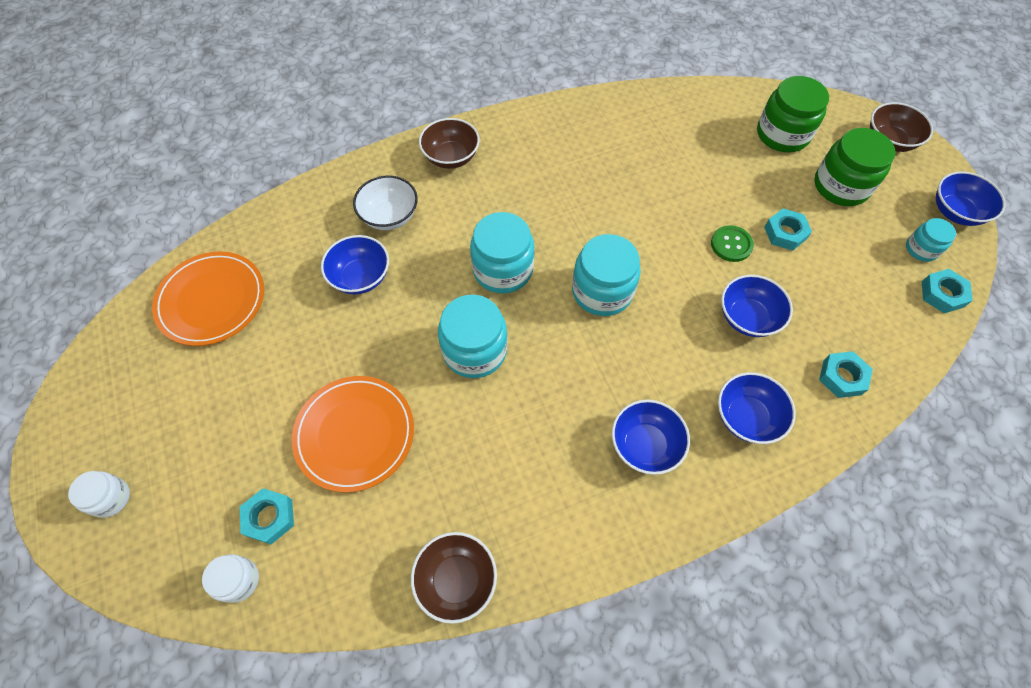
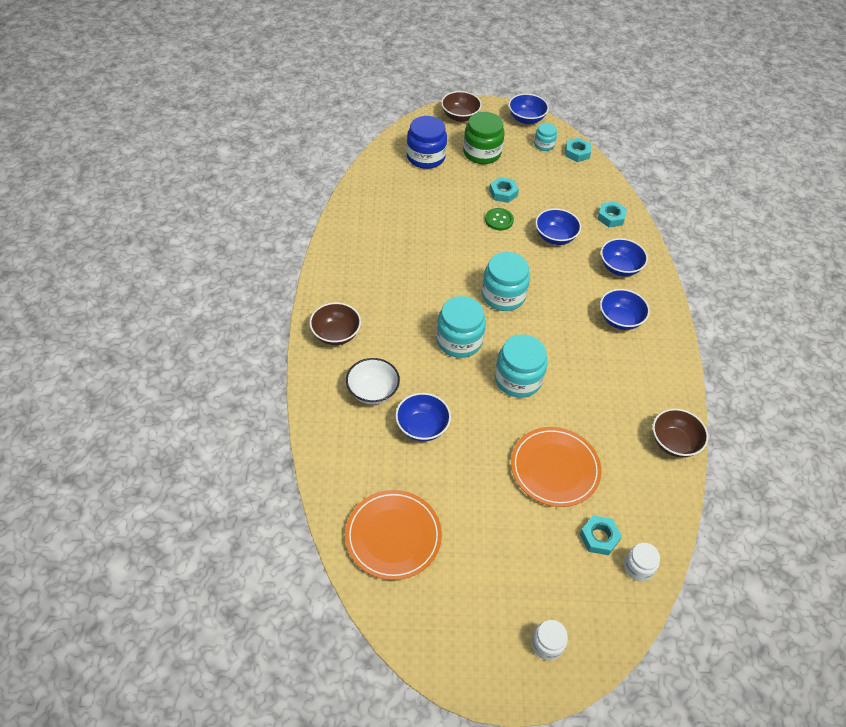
camera: 70 degrees left, 10 degrees down
green jar [757,76,829,152] -> blue jar [406,116,447,169]

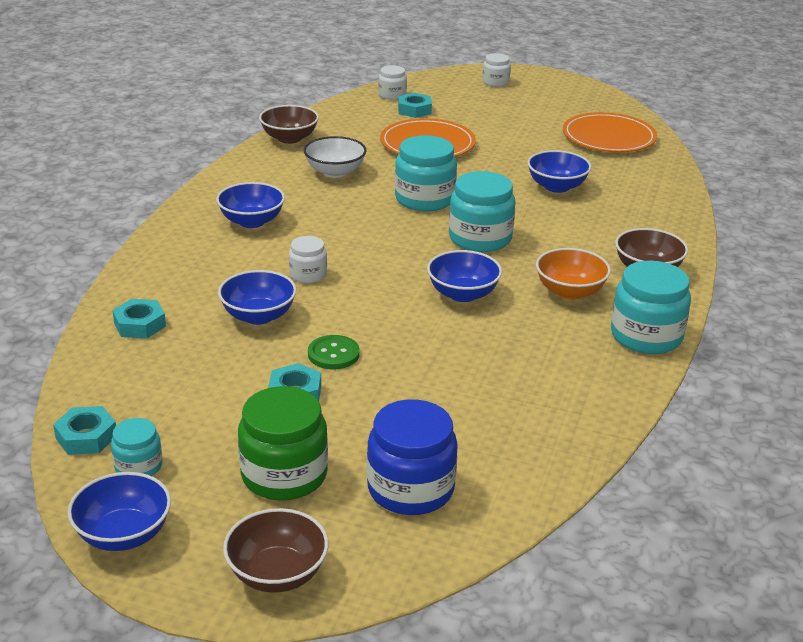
camera: 160 degrees left, 20 degrees down
white bowl [346,358,400,404] -> white bowl moved to [304,136,367,178]
turquoise jar [482,252,530,311] -> turquoise jar moved to [611,261,691,354]
blue bowl [601,238,648,276] -> blue bowl moved to [427,250,502,302]
none -> white jar [289,236,327,283]
none -> orange bowl [536,248,611,300]

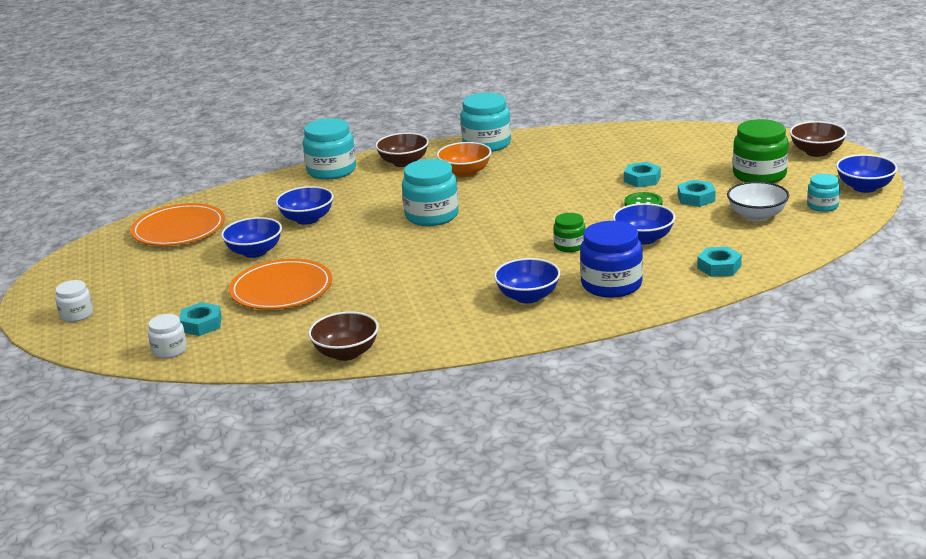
camera: 120 degrees left, 5 degrees down
turquoise nut [53,406,116,455] -> turquoise nut moved to [624,162,661,187]
white jar [289,236,327,283] -> green jar [553,213,586,252]
white bowl [304,136,367,178] -> white bowl moved to [727,181,789,222]
blue jar [367,399,458,515] -> blue jar moved to [580,221,643,298]
turquoise jar [395,135,457,212] -> turquoise jar moved to [303,118,356,180]
blue bowl [427,250,502,302] -> blue bowl moved to [221,217,282,258]

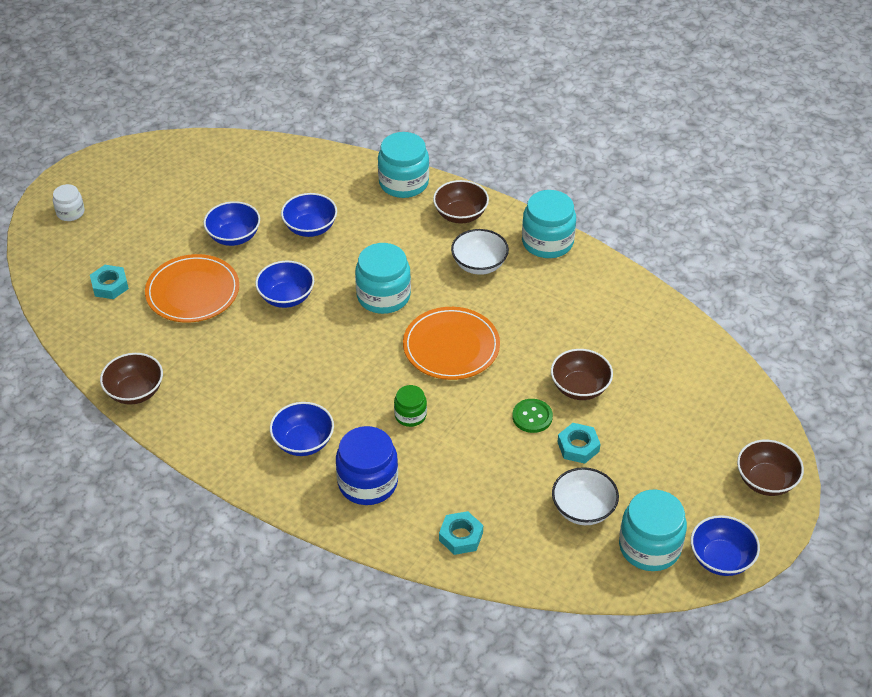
camera: 45 degrees right, 20 degrees up
orange plate [130,203,225,246] -> orange plate moved to [403,307,500,380]
white jar [148,314,187,359] -> none
orange bowl [437,142,492,178] -> white bowl [451,229,509,275]
blue bowl [613,203,676,245] -> blue bowl moved to [255,261,314,308]
turquoise nut [624,162,661,187] -> brown bowl [551,349,613,400]
green jar [733,119,788,183] -> none
turquoise jar [807,174,840,212] -> turquoise jar [619,490,687,571], size x1.81

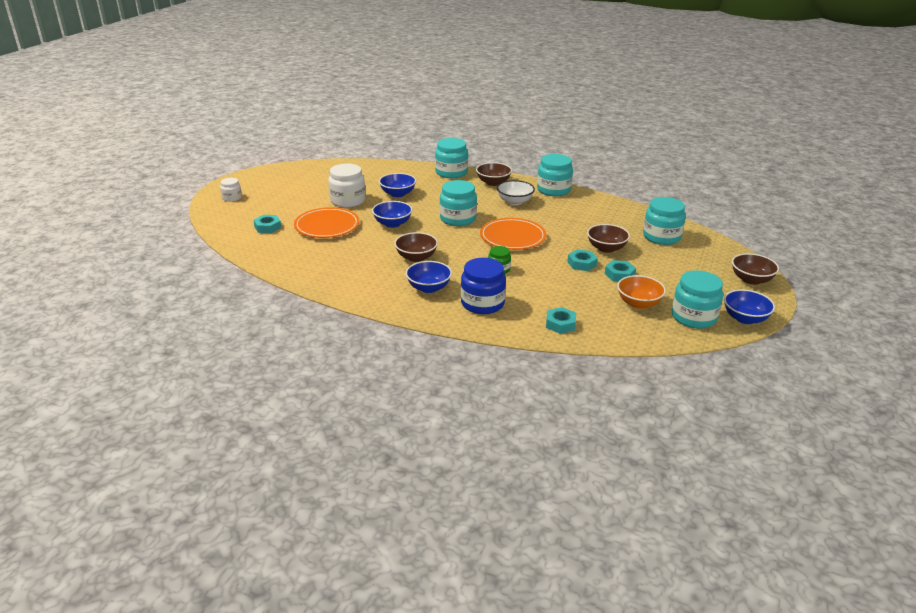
camera: 10 degrees left, 15 degrees down
brown bowl [100,353,163,405] -> brown bowl moved to [394,232,438,262]
blue bowl [203,201,260,246] -> white jar [328,164,366,208]
green button [512,399,553,433] -> turquoise nut [567,249,598,271]
white bowl [552,467,619,525] -> orange bowl [617,275,666,309]
none -> turquoise jar [643,197,686,245]

